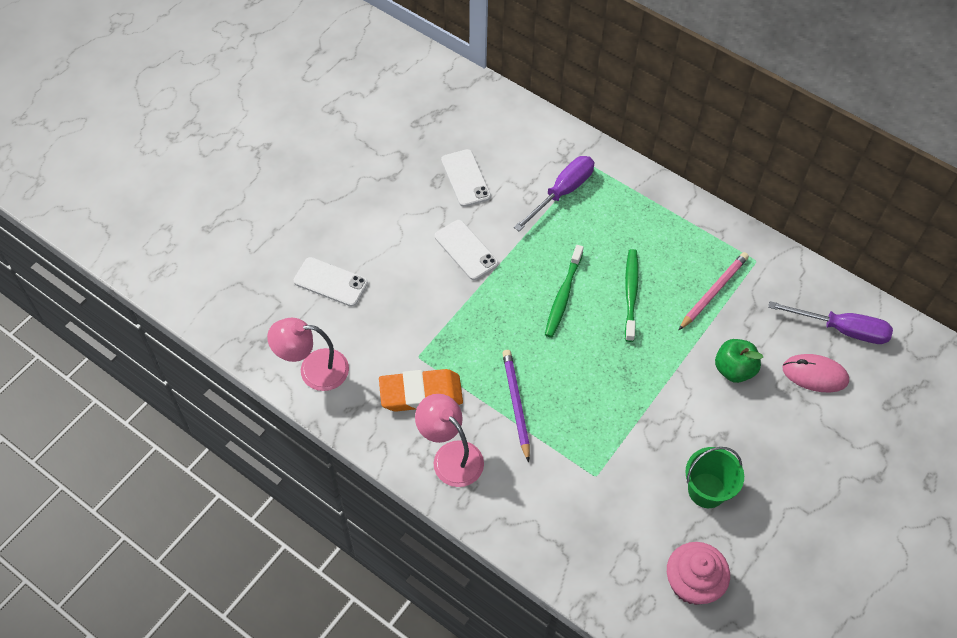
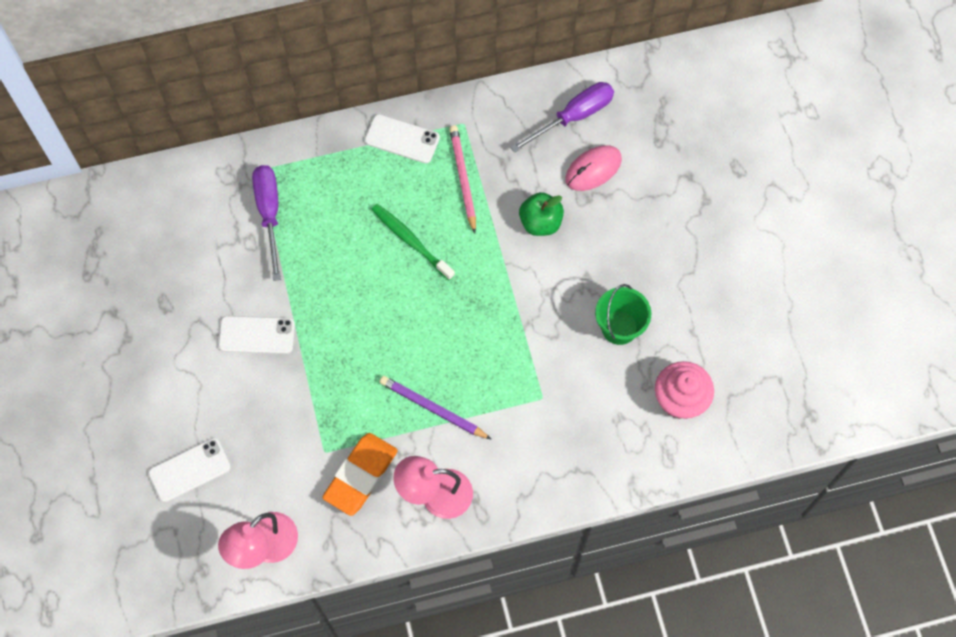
camera: 50 degrees left, 10 degrees up
white phone [441,149,491,207] -> white phone moved to [364,114,440,163]
green toothbrush [545,245,584,338] -> none

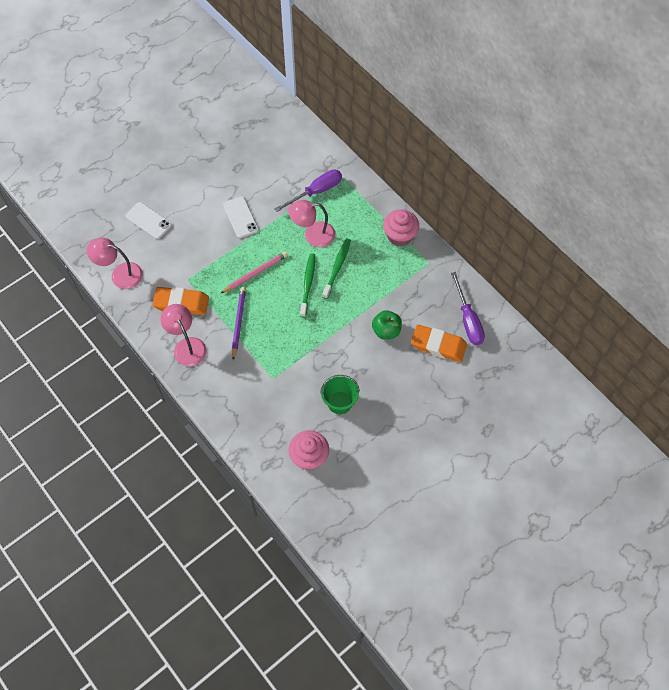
camera: 65 degrees right, 5 degrees down
white phone [364,114,440,163] -> pink cupcake [383,209,419,246]
pink pencil [449,125,476,234] -> pink pencil moved to [220,251,288,294]
purple screwdriver [510,82,614,153] -> purple screwdriver turned 45 degrees clockwise [451,272,485,345]
pink mouse [565,145,622,191] -> orange eraser [411,325,467,362]
none -> pink lamp [288,200,335,247]
none -> green toothbrush [300,253,315,317]

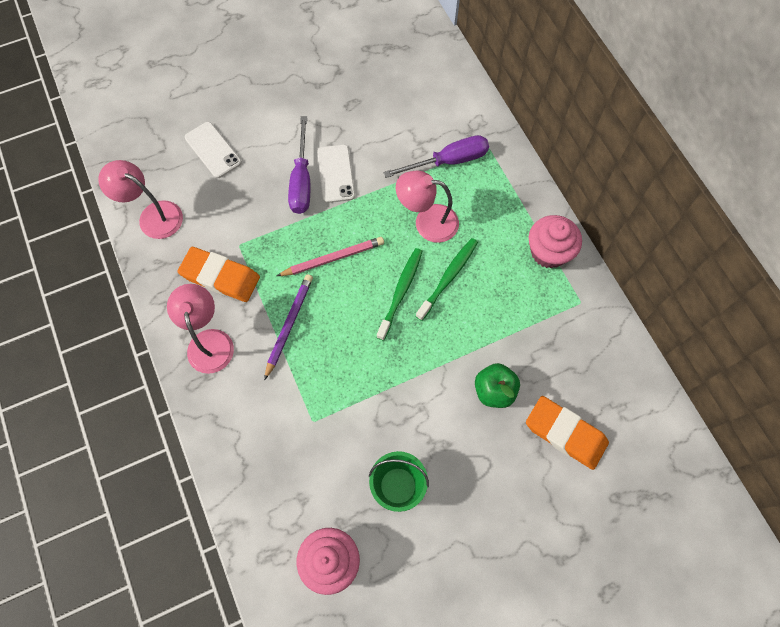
camera: 15 degrees right, 5 degrees up
purple screwdriver [451,272,485,345] -> purple screwdriver moved to [288,116,310,214]

